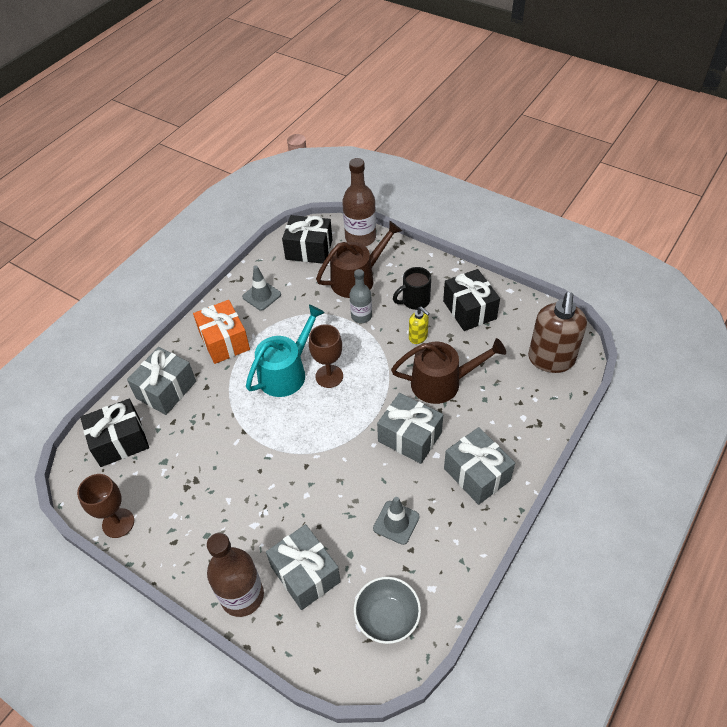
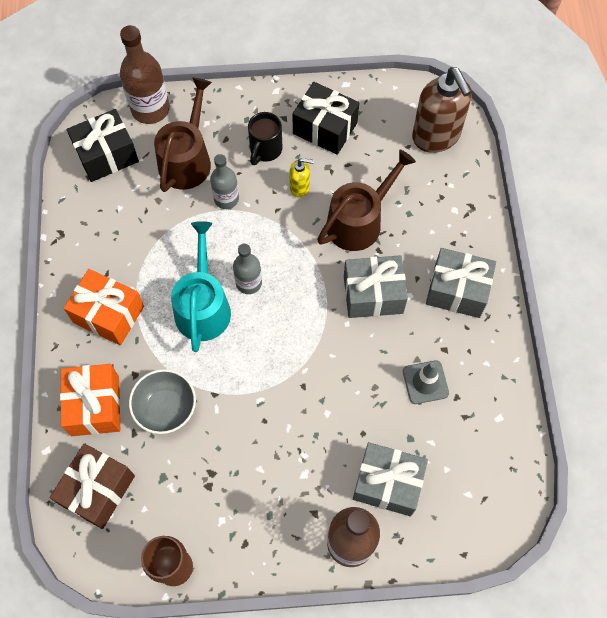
camera: 40 degrees left, 15 degrees up
black gift [80,399,149,467] -> brown gift [50,443,135,529]
grey gift [127,347,196,415] -> orange gift [60,364,120,436]
grey traffic cone [242,266,281,311] -> none
brown goblet [309,324,343,388] -> grey bottle [233,244,262,294]
grey bowl [354,577,421,644] -> grey bowl moved to [129,369,196,434]

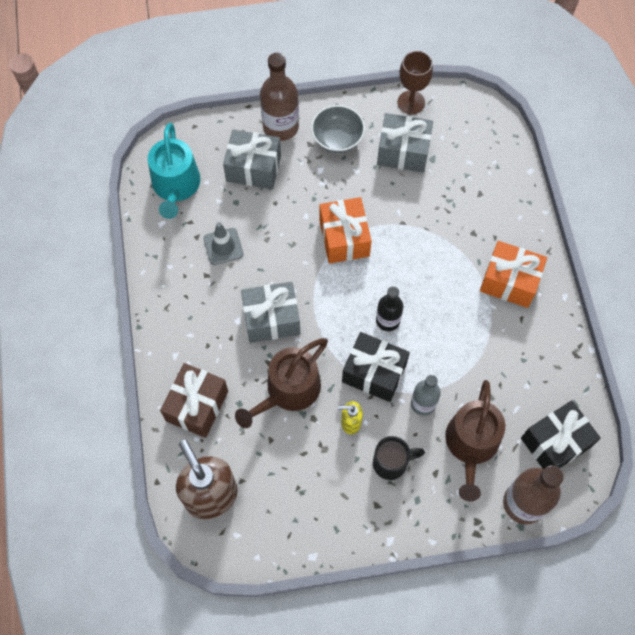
camera: 175 degrees right, 0 degrees up
brown gift [50,443,135,529] -> brown gift moved to [160,363,228,438]
orange gift [60,364,120,436] -> orange gift moved to [319,197,372,264]
grey bowl [129,369,196,434] -> grey bowl moved to [311,105,365,153]
turquoise watering can [171,221,231,352] -> turquoise watering can moved to [148,123,201,219]
grey bottle [233,244,262,294] -> black bottle [376,286,403,331]
black mug [248,112,282,165] -> black mug turned 60 degrees clockwise [373,436,425,480]
black gift [292,82,359,155] -> black gift moved to [342,332,410,402]
grey gift [426,248,496,318] -> grey gift moved to [377,113,433,172]

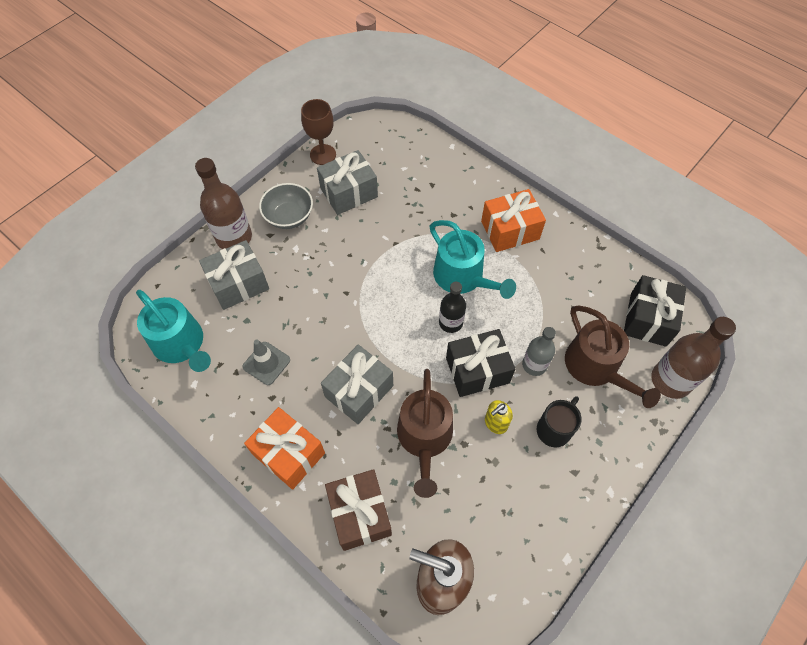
camera: 40 degrees left, 5 degrees down
orange gift [319,197,372,264] -> orange gift moved to [244,407,325,490]
none -> turquoise watering can [430,220,516,299]

